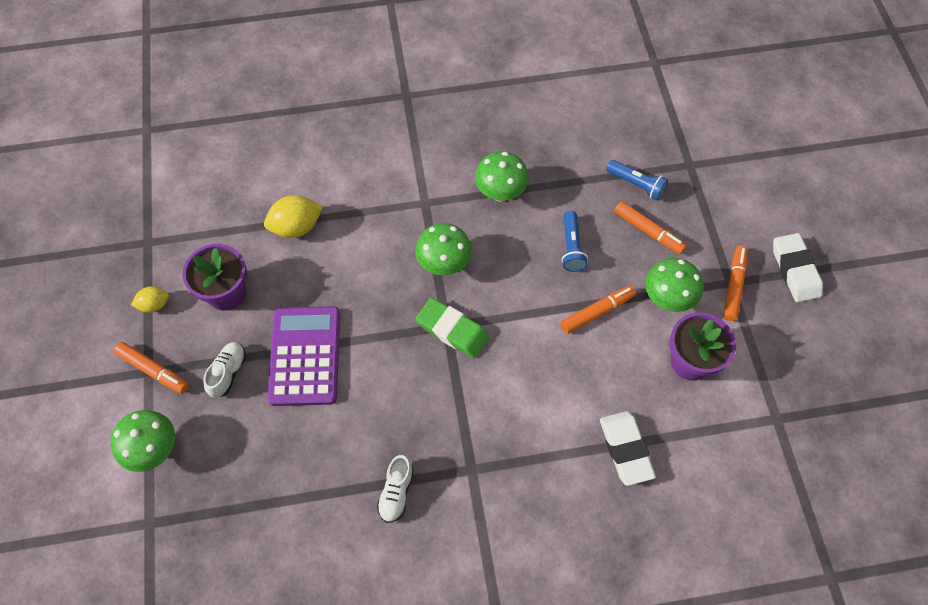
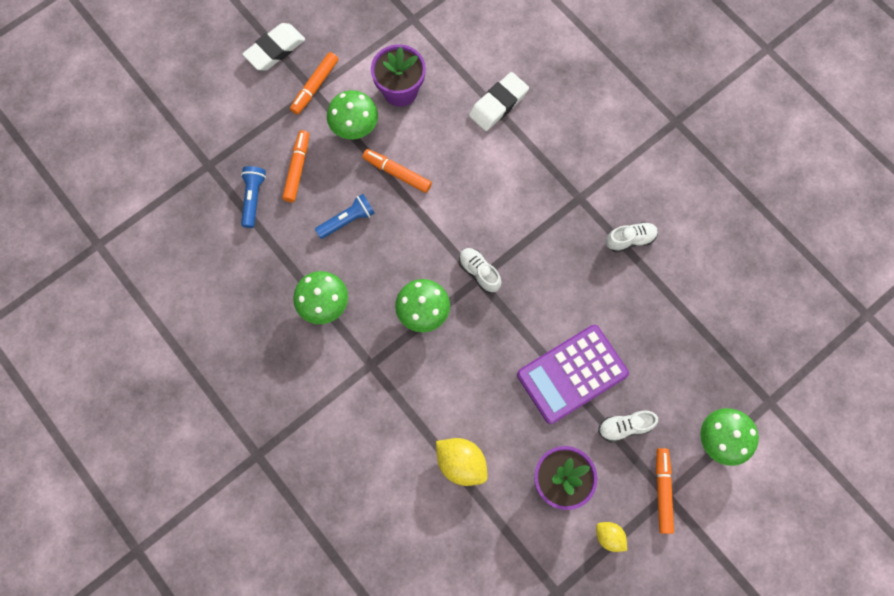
camera: 120 degrees left, 10 degrees up
green eraser [416,298,489,358] -> white shoe [459,248,501,293]
orange marker [723,246,748,321] -> orange marker turned 45 degrees counterclockwise [290,52,338,115]

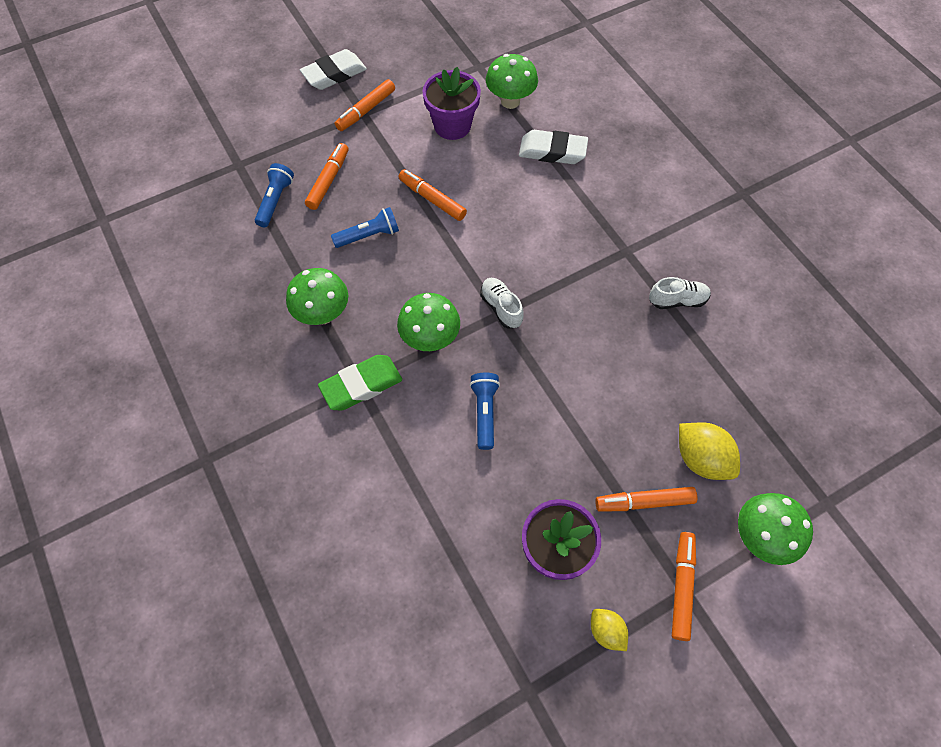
camera: 10 degrees right, 10 degrees down
green mushroom [327,90,378,139] -> green mushroom moved to [486,54,538,109]
yellow lemon [436,438,488,486] -> yellow lemon moved to [679,422,740,480]
white eraser [469,72,529,131] -> white eraser turned 45 degrees clockwise [519,130,588,164]
purple calculator [517,325,629,424] -> none
white shoe [598,410,658,443] -> orange marker [595,487,697,512]
none -> green eraser [318,355,402,410]
none -> blue flashlight [470,373,500,450]

